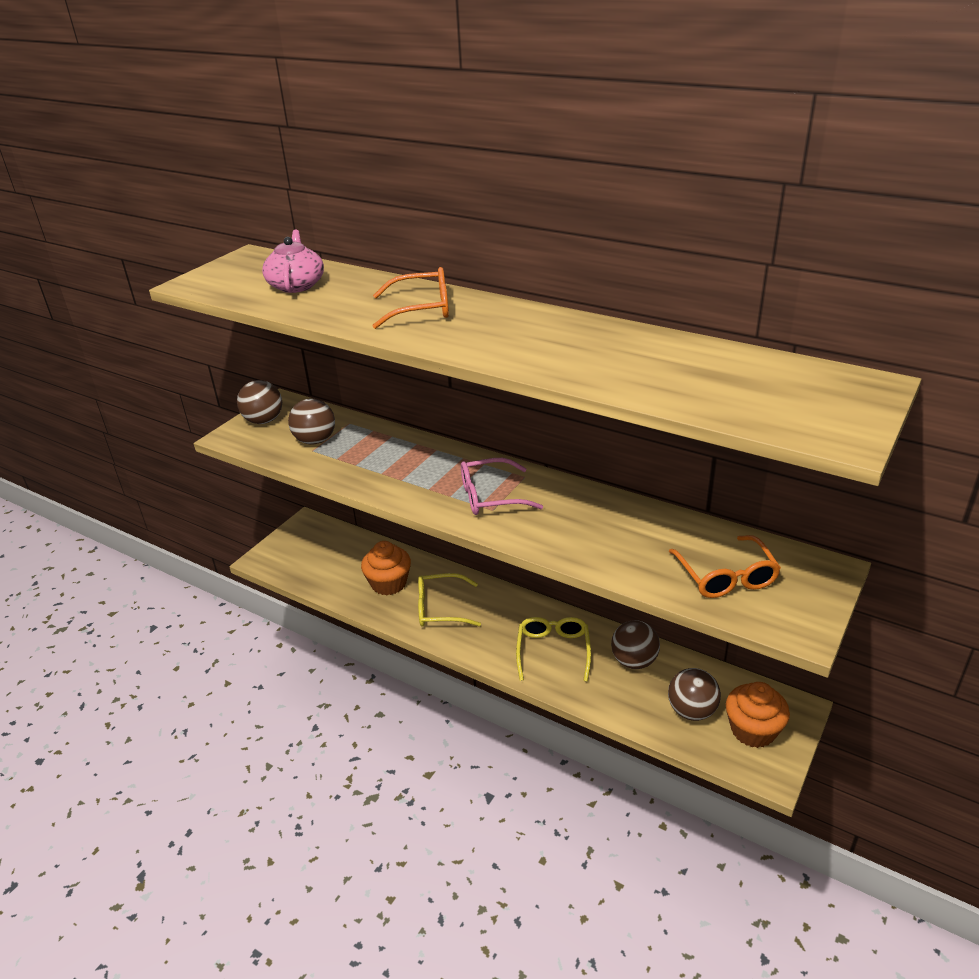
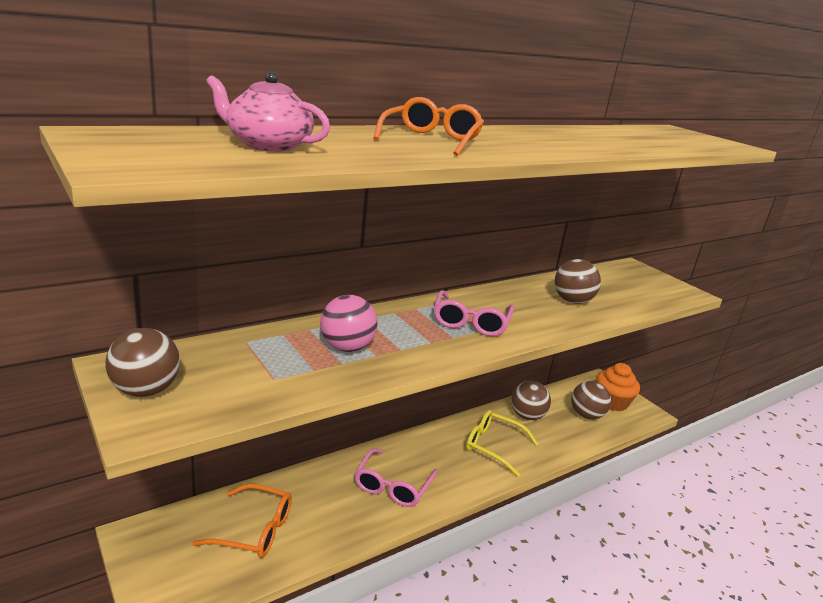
camera: 70 degrees left, 10 degrees down
brown ball [288,398,335,444] -> brown ball moved to [555,259,601,304]
orange cupcake [361,541,411,595] -> none
yellow glasses [418,573,481,627] -> pink glasses [355,448,437,507]
orange glasses [669,535,781,598] -> orange glasses moved to [192,484,292,558]
none -> pink ball [320,295,378,352]

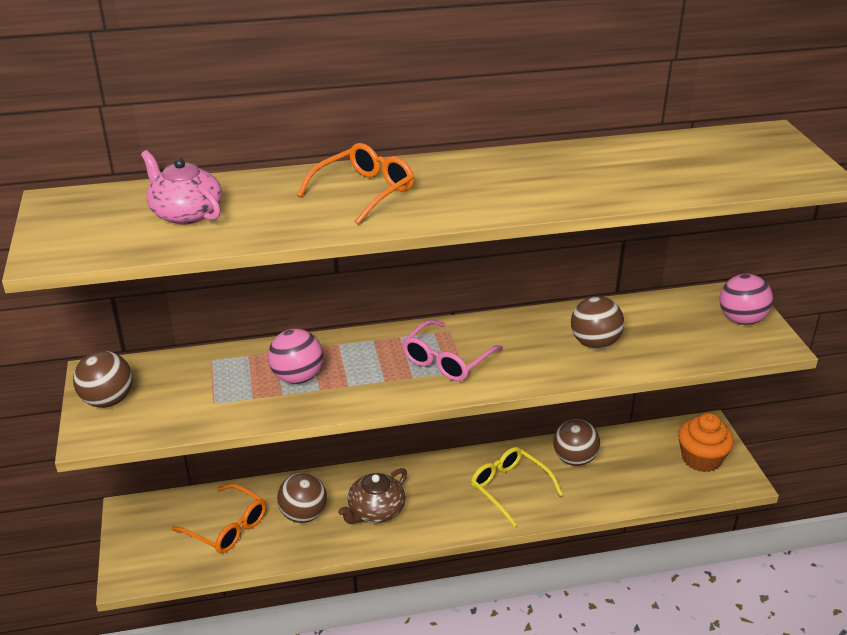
camera: 25 degrees right, 10 degrees up
pink glasses [355,448,437,507] -> brown teapot [338,468,407,524]
brown ball [571,381,611,420] -> brown ball moved to [277,473,327,523]
none -> pink ball [720,274,773,325]

